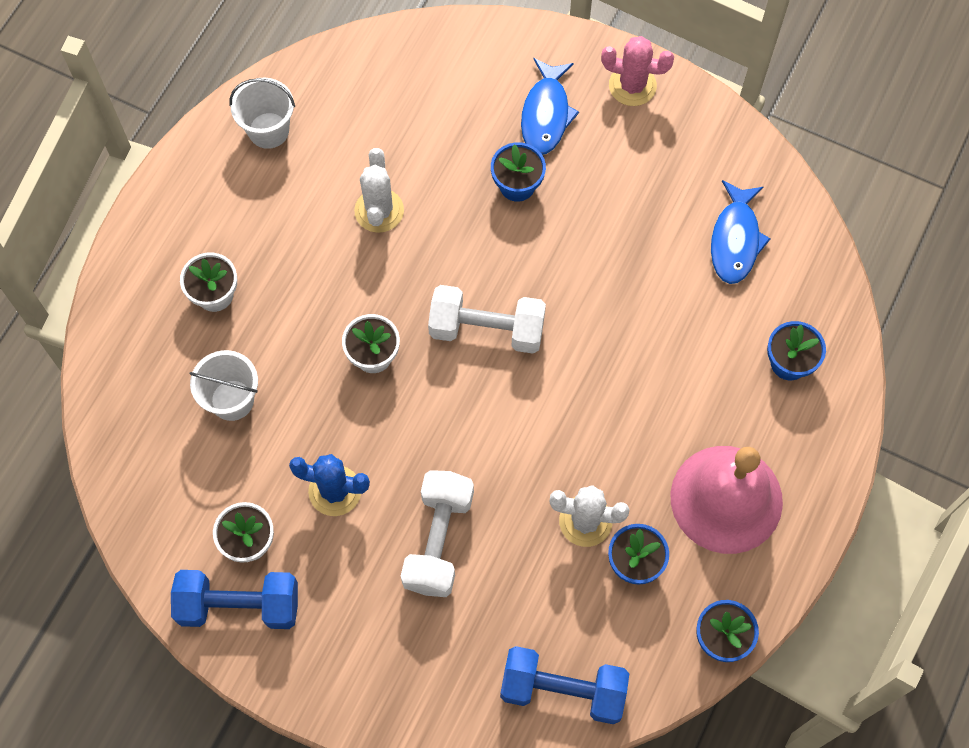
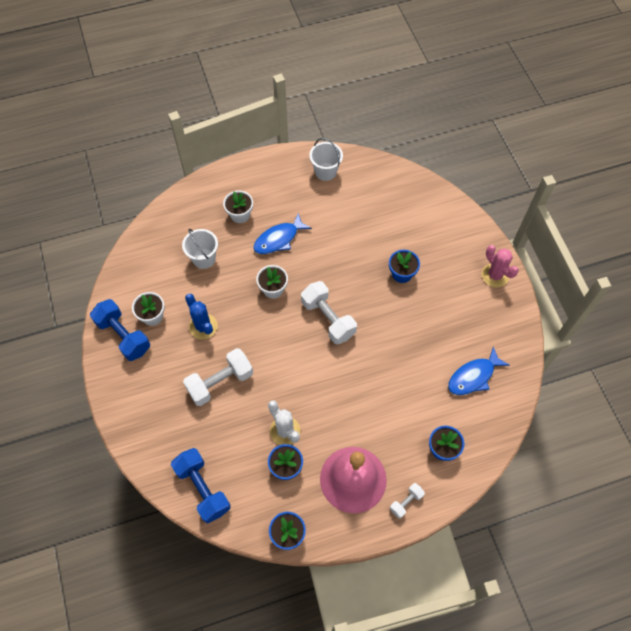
camera: 45 degrees right, 5 degrees down
white cactus [354,148,404,233] -> none
blue fish [521,58,579,155] -> blue fish moved to [253,213,312,254]
none -> white dumbbell [390,483,425,519]

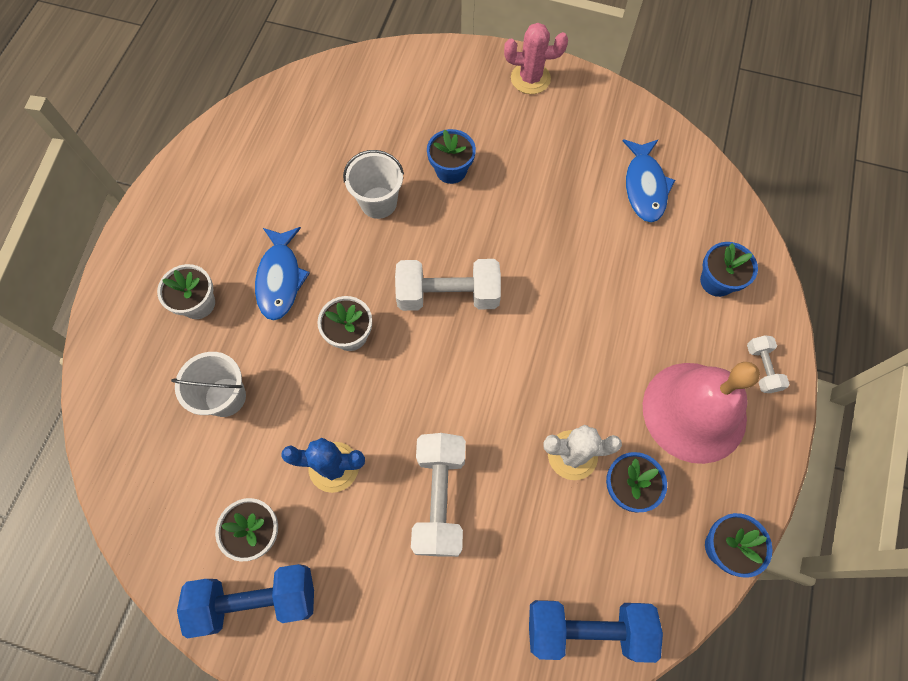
camera: 55 degrees left, 5 degrees up
white bucket [309,138,343,181] -> white bucket moved to [343,150,404,219]

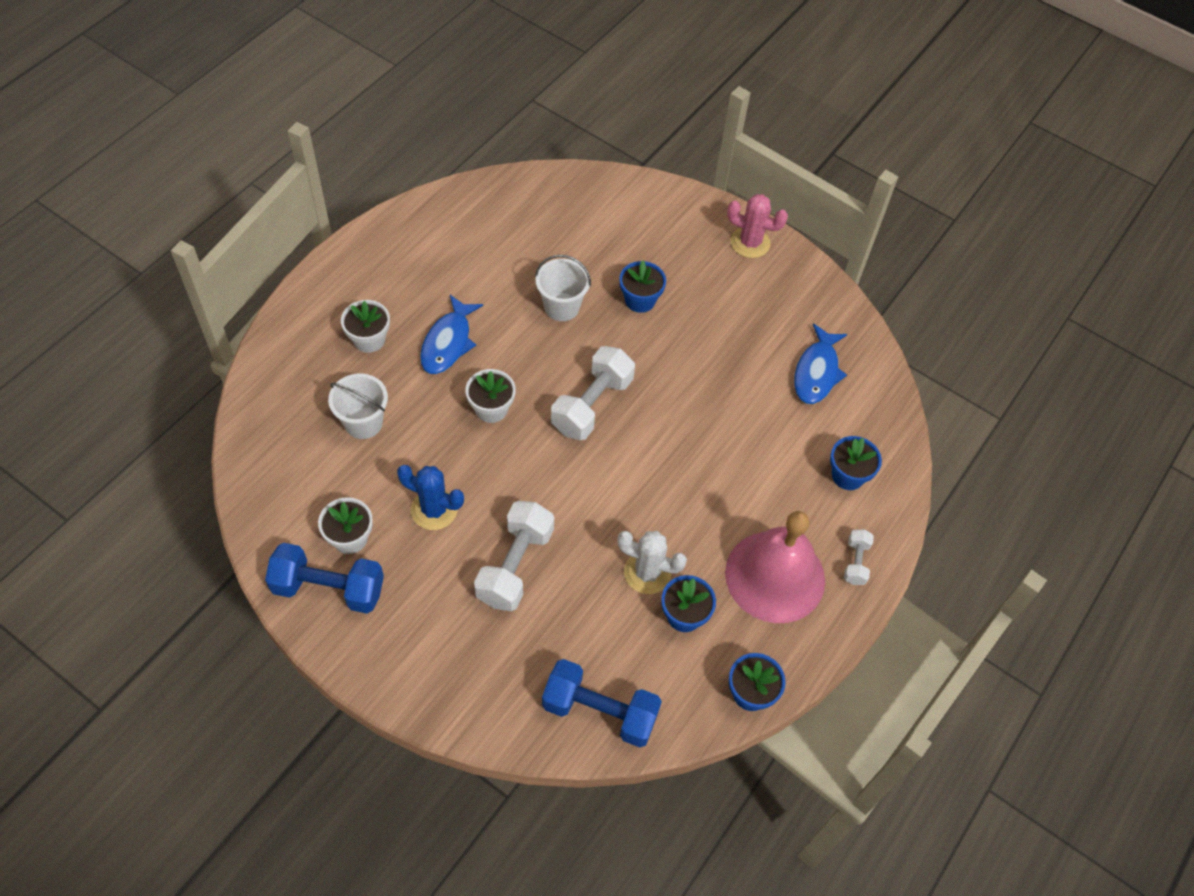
camera: 15 degrees right, 10 degrees down
white dumbbell [395,259,501,311] -> white dumbbell turned 75 degrees counterclockwise [551,346,635,440]

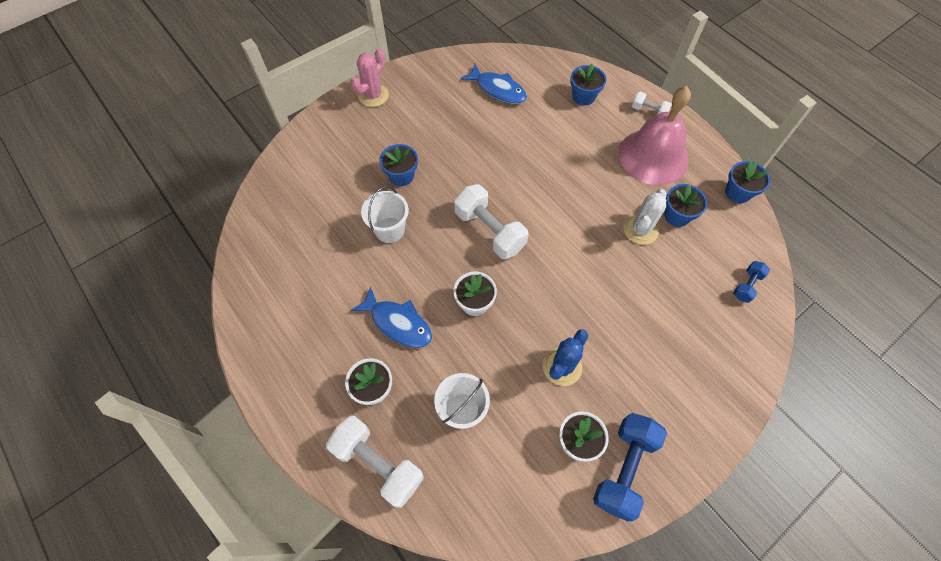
camera: 70 degrees left, 5 degrees up
white dumbbell [474,501,554,611] -> white dumbbell moved to [326,416,424,508]
blue dumbbell [542,659,662,748] -> blue dumbbell [733,261,770,303], size x0.51

